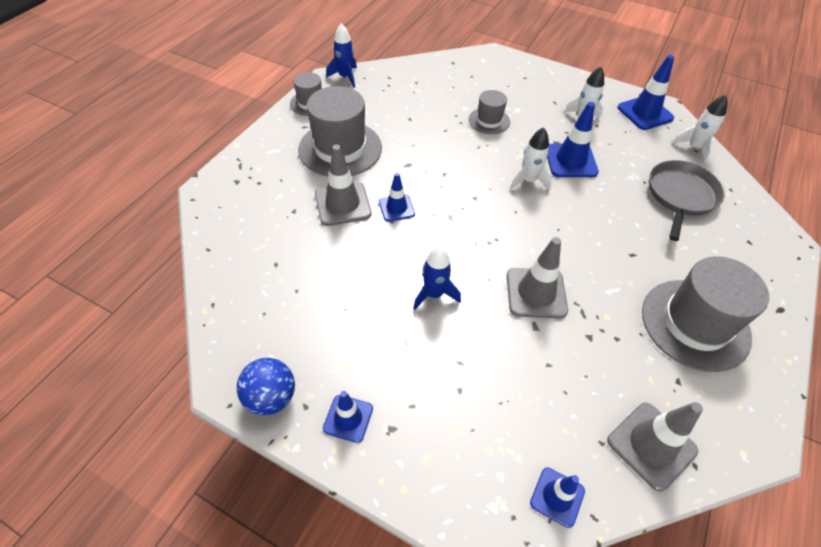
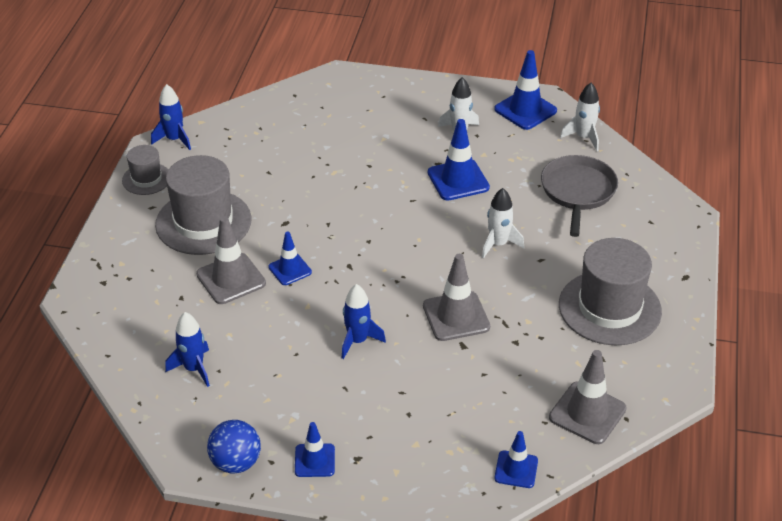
camera: 15 degrees left, 10 degrees down
grey hat [469,90,510,134] -> none
white rocket [510,127,552,190] -> white rocket moved to [482,188,524,259]
none -> blue rocket [165,312,210,387]

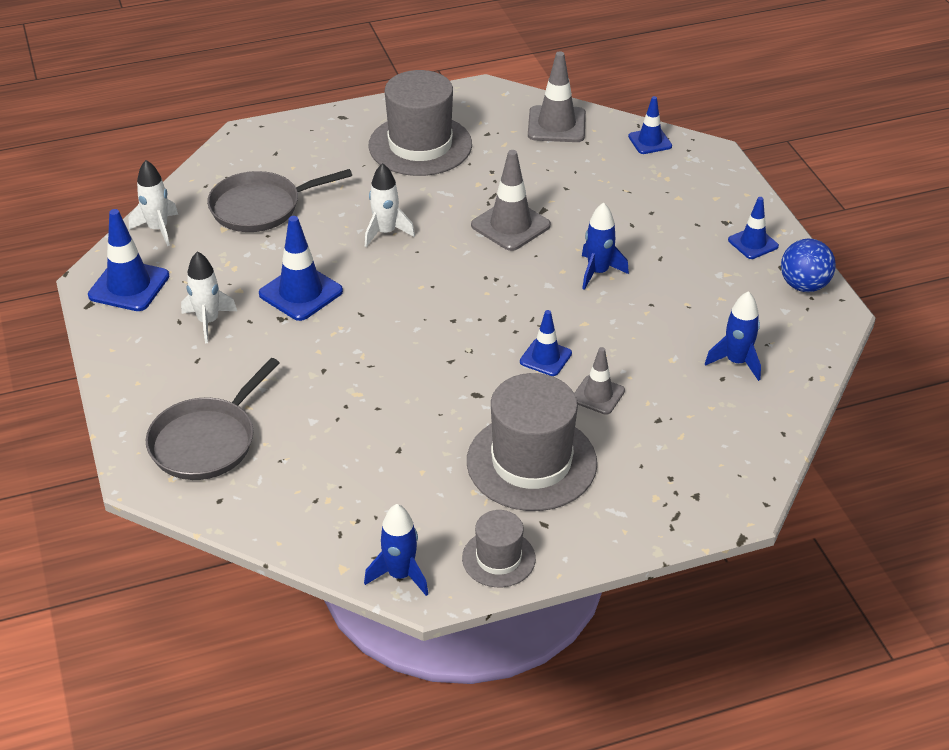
camera: 120 degrees left, 0 degrees up
grey traffic cone [196,216,266,304] -> grey traffic cone [574,347,625,415], size x0.62
none -> grey pan [146,358,280,480]

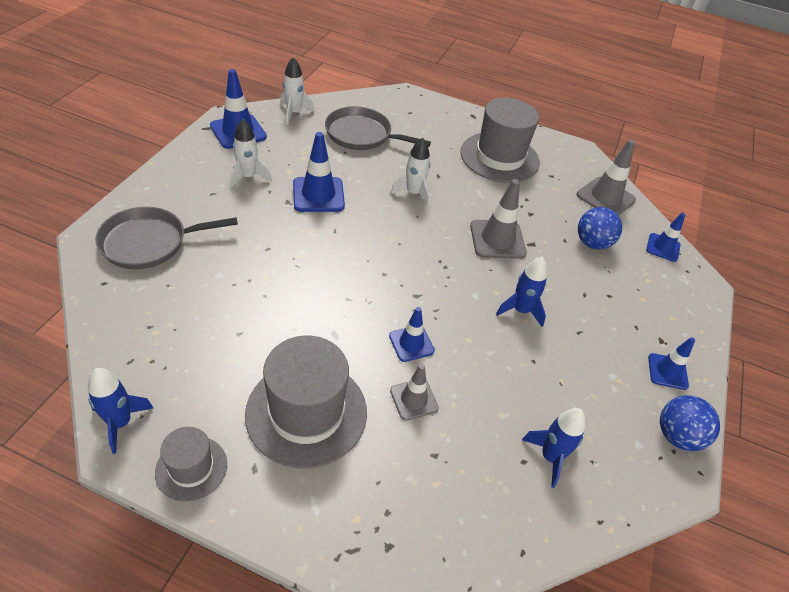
camera: 35 degrees right, 5 degrees up
none -> blue ball [578,207,622,250]

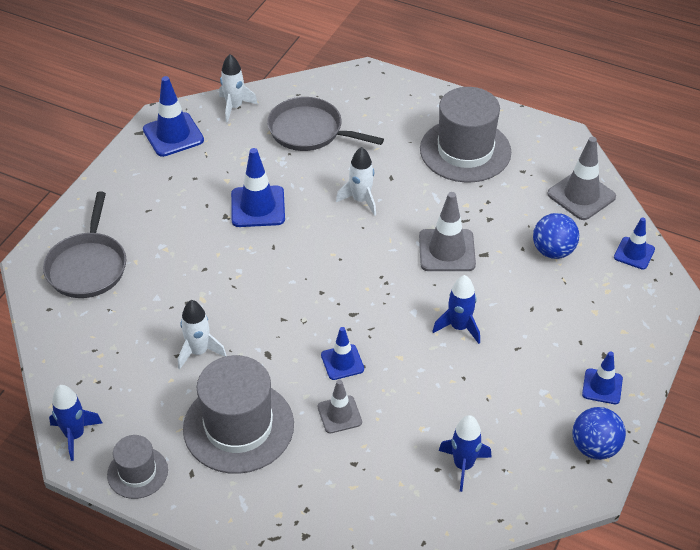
camera: 10 degrees right, 0 degrees up
grey pan [95,207,238,269] -> grey pan turned 75 degrees counterclockwise [43,192,126,298]
white rocket [230,119,272,188] -> white rocket moved to [178,300,227,369]

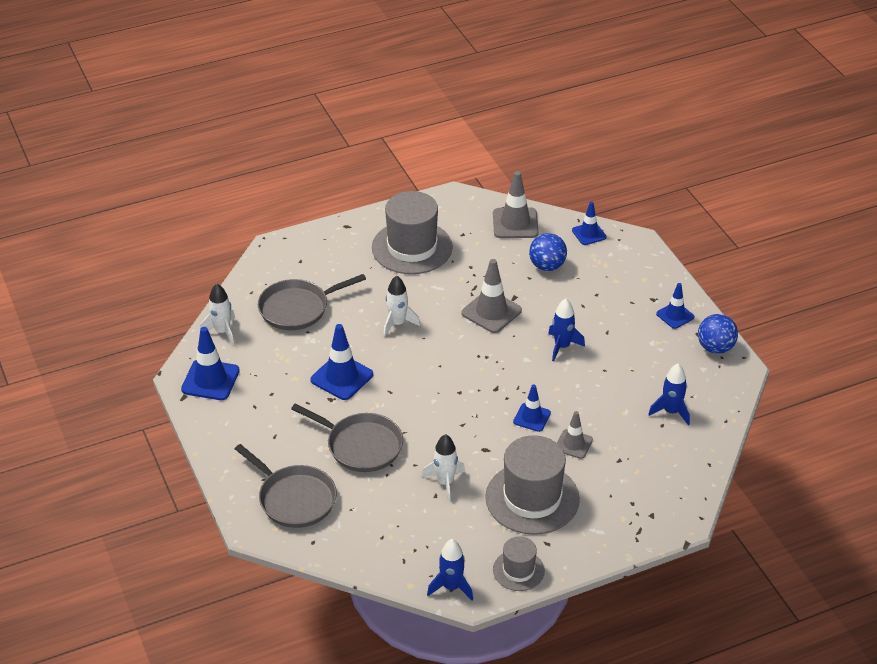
camera: 50 degrees left, 5 degrees down
none -> grey pan [291,403,403,472]

